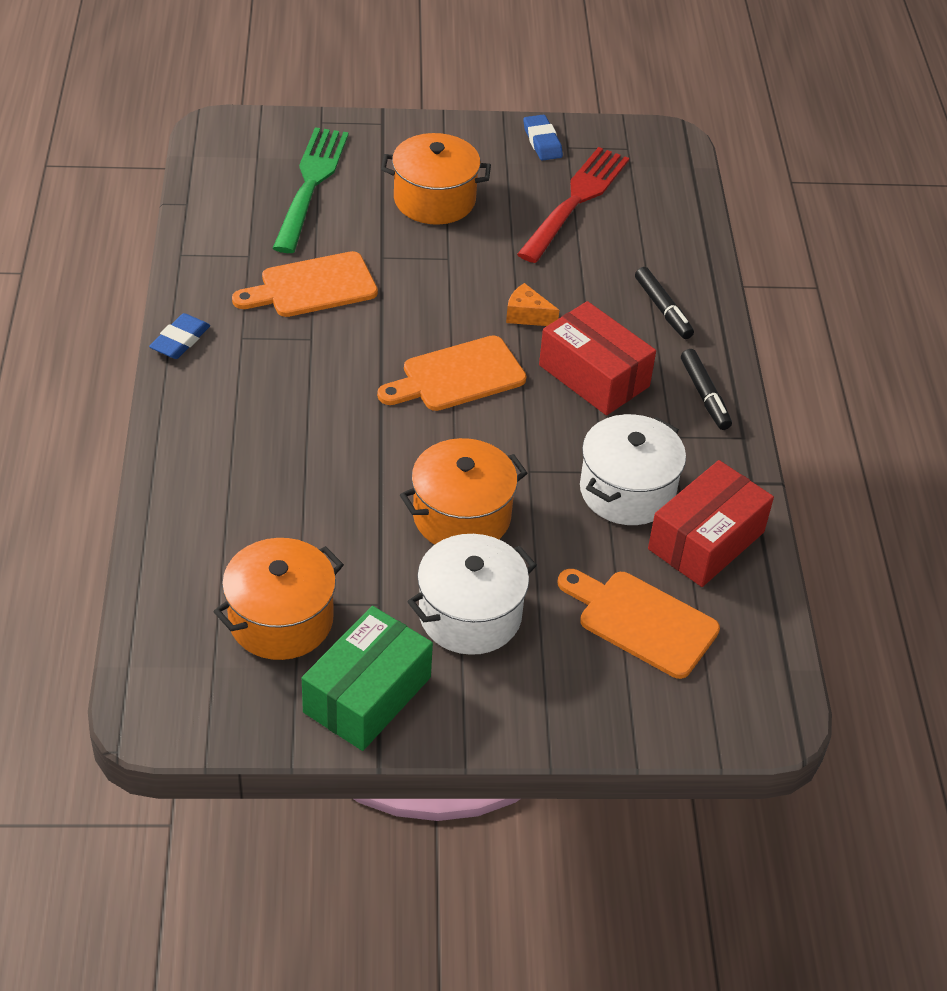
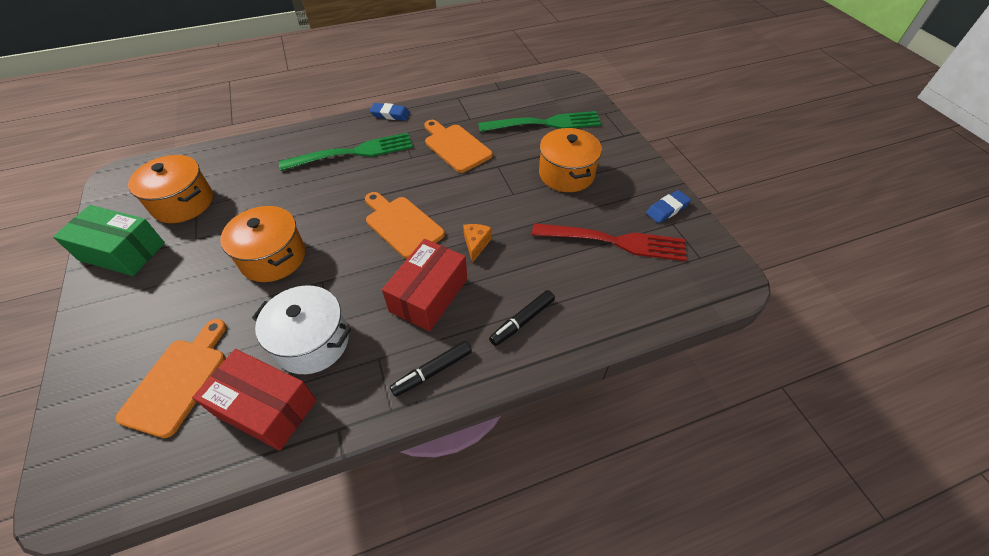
camera: 75 degrees right, 5 degrees up
white pot [407,534,537,655] -> none
none -> green fork [279,133,413,171]

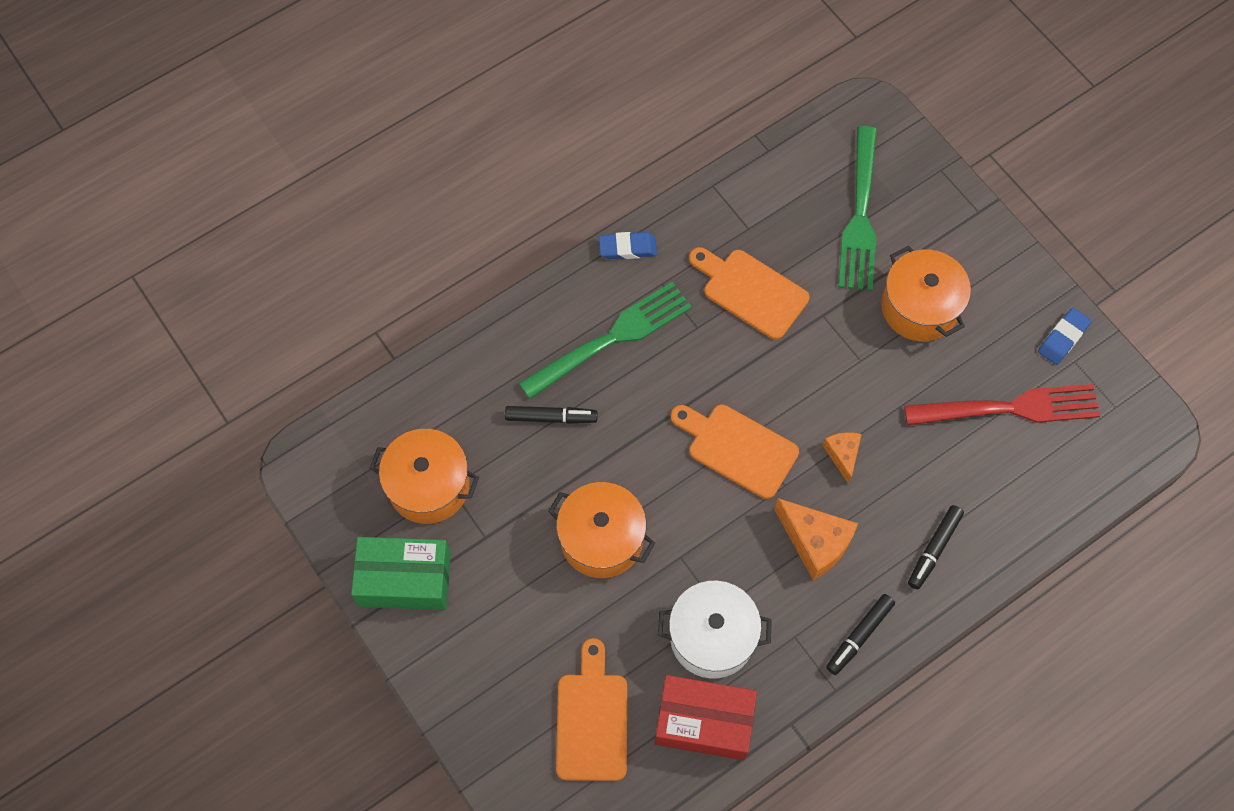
camera: 15 degrees left, 15 degrees up
red box [382,239,467,331] -> orange cheese [774,498,858,580]
green fork [478,111,602,132] -> green fork turned 120 degrees clockwise [838,126,877,291]
none -> black marker [505,406,598,424]

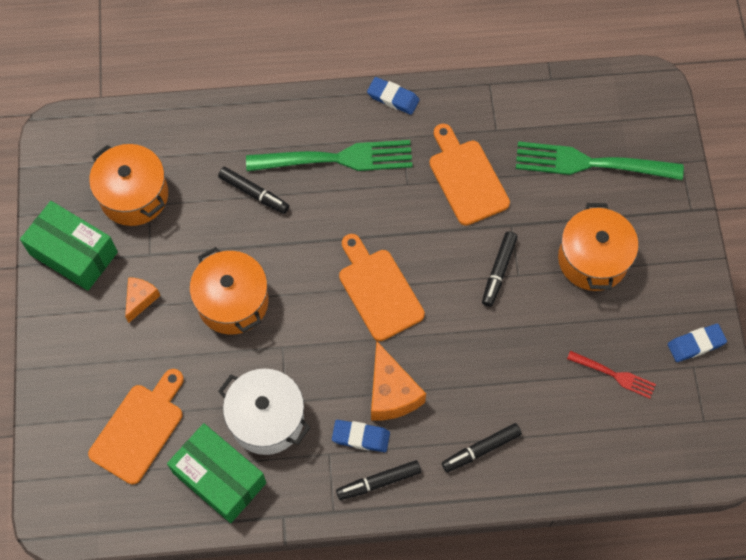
camera: 30 degrees right, 0 degrees up
red box [655,675,757,760] -> green box [167,423,266,523]
orange cheese [823,432,862,484] -> orange cheese moved to [125,277,160,323]
green fork [838,126,877,291] -> green fork turned 60 degrees clockwise [516,141,684,180]
red fork [904,384,1100,425] -> red fork [567,351,656,399], size x0.51
none -> blue eraser [332,420,390,452]
none -> black marker [482,231,518,307]

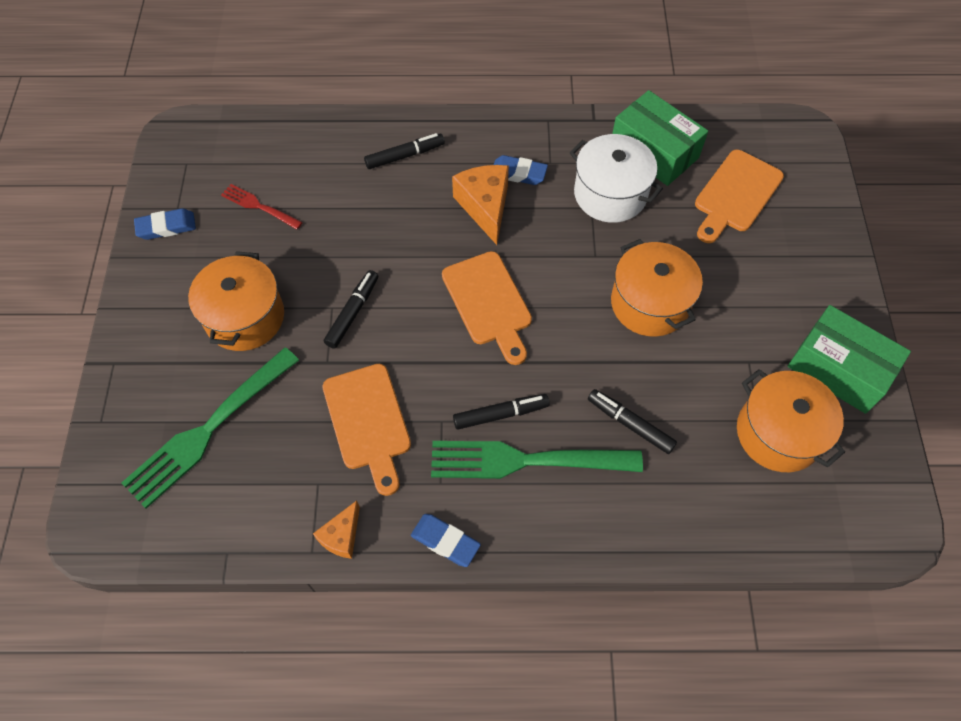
camera: 175 degrees left, 5 degrees down
orange cheese [125,277,160,323] -> orange cheese moved to [313,501,360,559]
black marker [336,460,421,500] -> black marker moved to [453,394,550,430]
green fork [516,141,684,180] -> green fork turned 120 degrees clockwise [122,347,299,509]

